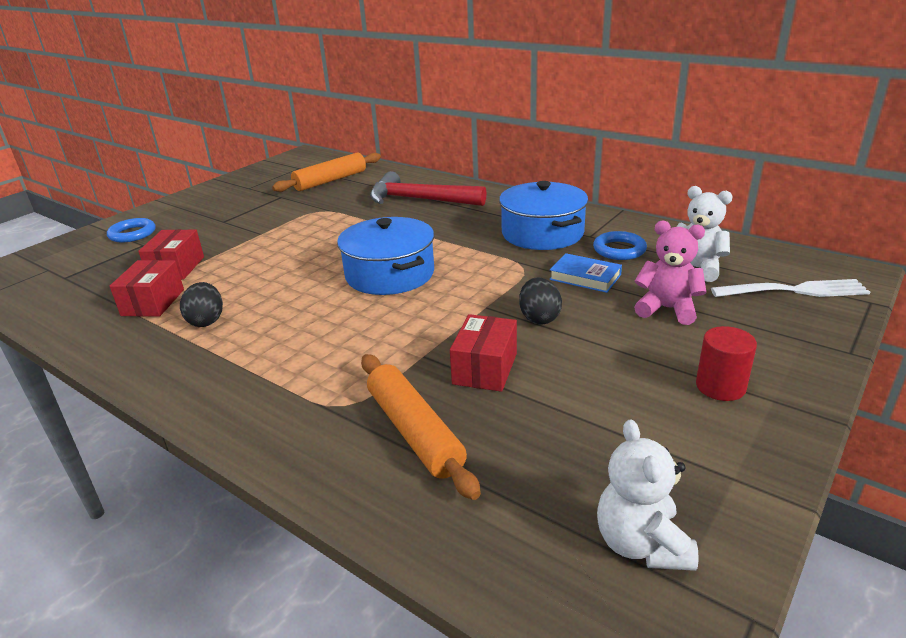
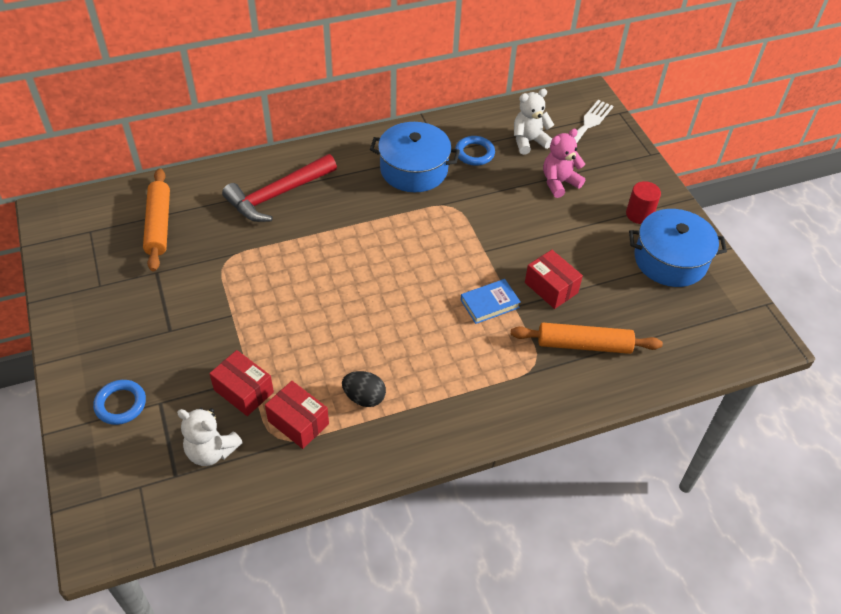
camera: 60 degrees left, 20 degrees up
blue pot [337,217,434,295] -> blue pot moved to [629,209,727,287]
black egg [519,277,562,324] -> none
blue book [549,253,622,293] -> blue book moved to [461,279,521,324]
white teddy bear [597,420,699,571] -> white teddy bear moved to [177,408,243,466]

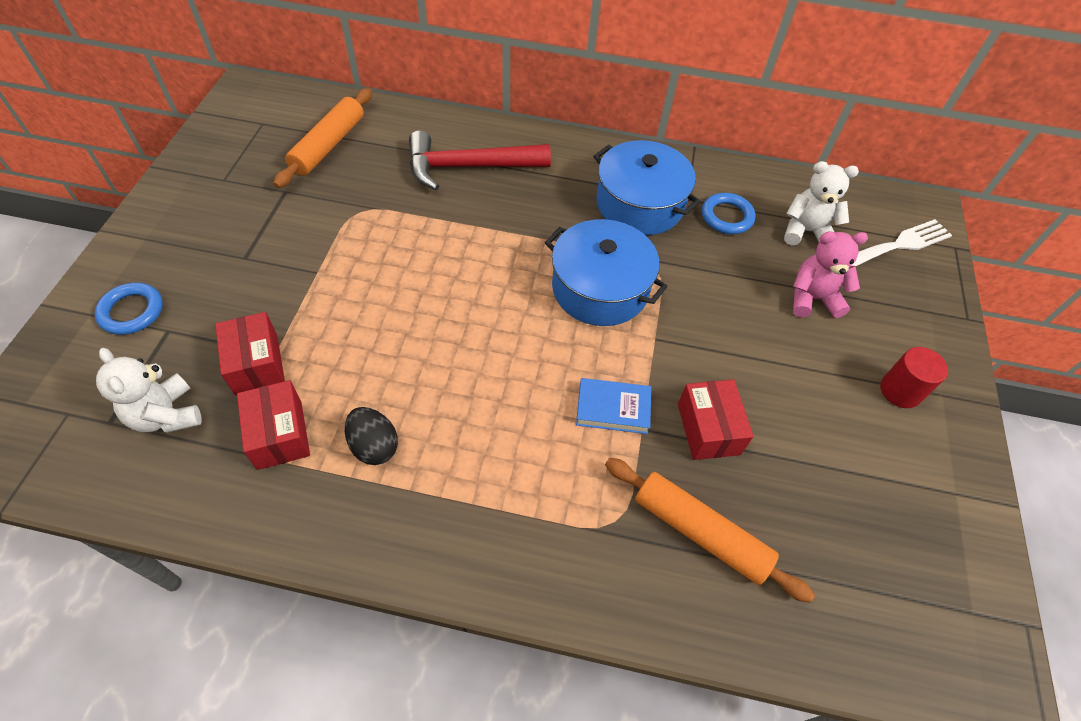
camera: 30 degrees right, 5 degrees up
blue pot [629,209,727,287] -> blue pot moved to [545,219,668,326]

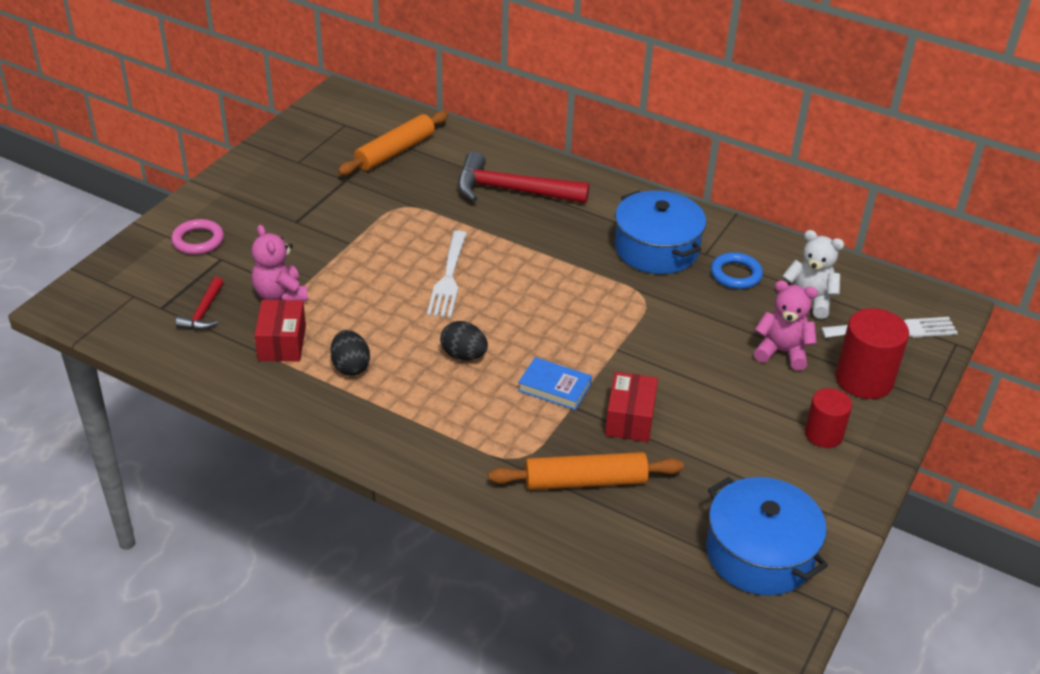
camera: 20 degrees right, 15 degrees down
blue ring [95,283,163,335] -> pink ring [171,219,224,255]
white teddy bear [96,348,202,433] -> red hammer [176,277,224,330]
red box [215,312,285,395] -> pink teddy bear [252,225,308,301]
blue pot [545,219,668,326] -> blue pot moved to [706,477,828,596]
orange rolling pin [605,458,815,603] -> orange rolling pin turned 60 degrees counterclockwise [488,452,684,490]
none -> white fork [427,231,467,318]
none -> black egg [440,321,488,360]
none -> red cylinder [835,308,909,399]

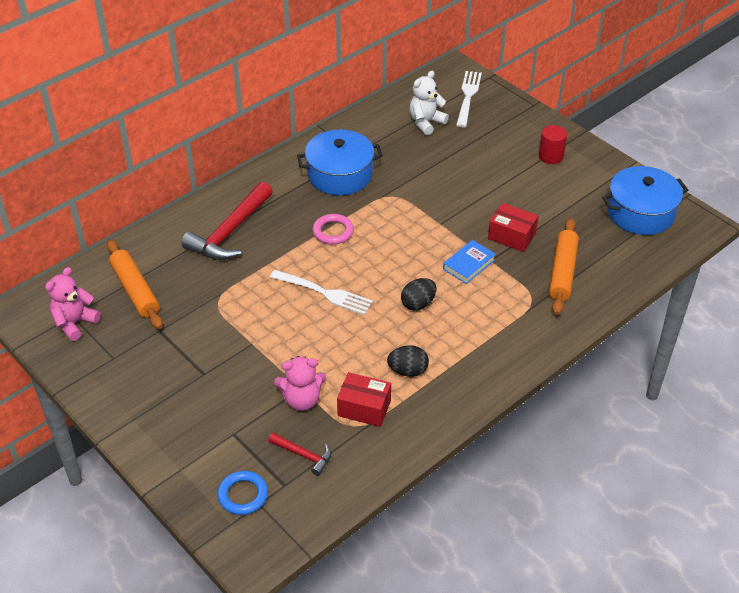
camera: 70 degrees left, 5 degrees up
pink ring [171,219,224,255] -> pink ring moved to [313,214,354,245]
blue ring [711,252,763,289] -> blue ring moved to [217,471,268,515]
pink teddy bear [754,280,818,371] -> pink teddy bear moved to [45,267,101,341]
red cylinder [835,308,909,399] -> none

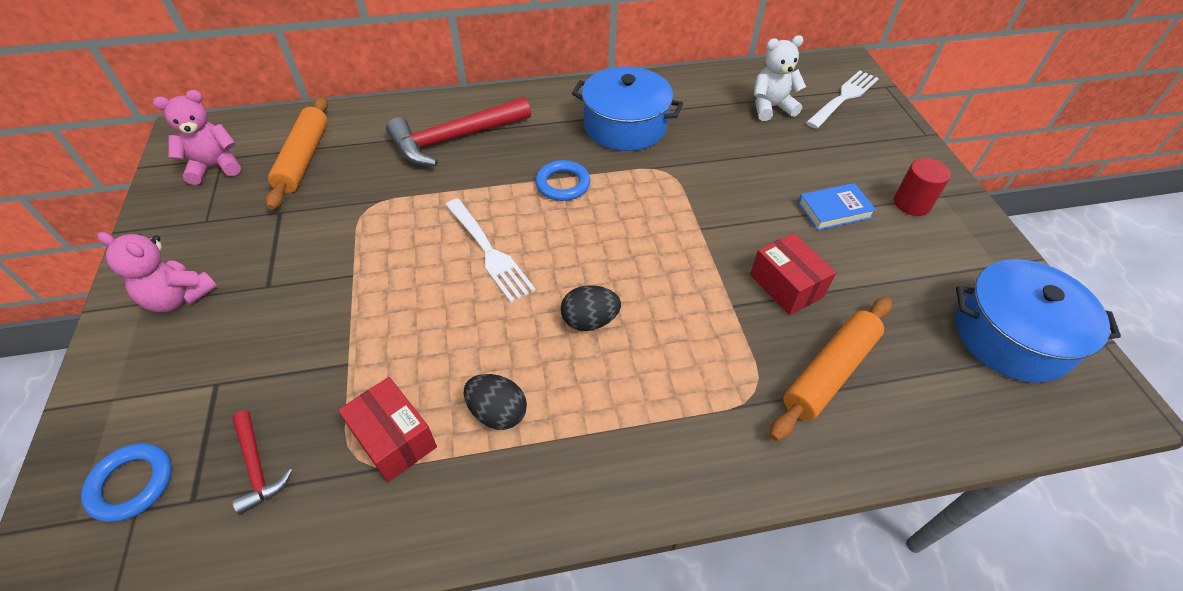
camera: 30 degrees right, 5 degrees up
pink teddy bear [274,356,326,411] -> pink teddy bear moved to [98,232,217,312]
pink ring [313,214,354,245] -> blue ring [535,160,590,201]
blue book [443,240,496,284] -> blue book moved to [798,183,876,230]

